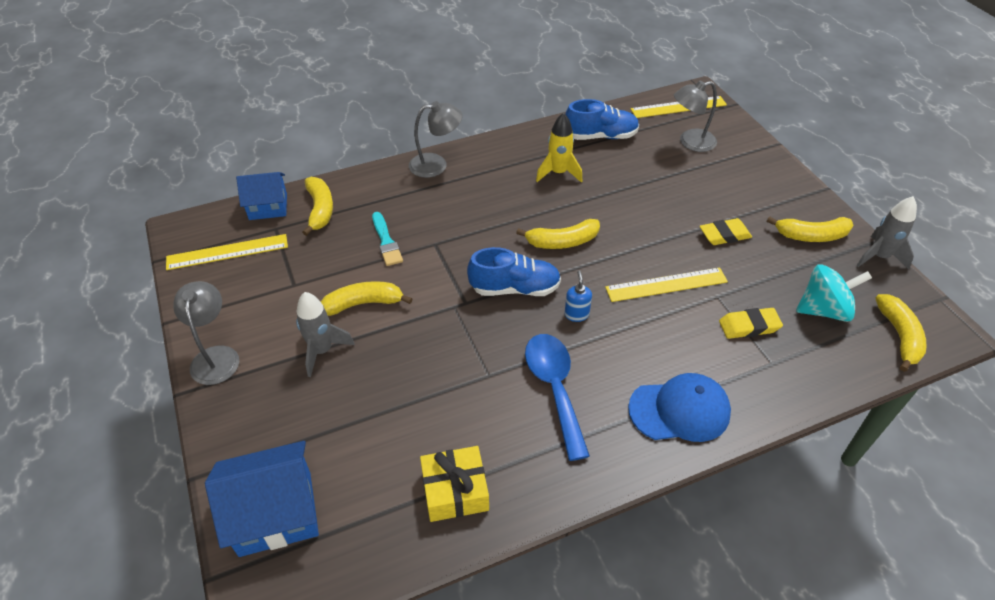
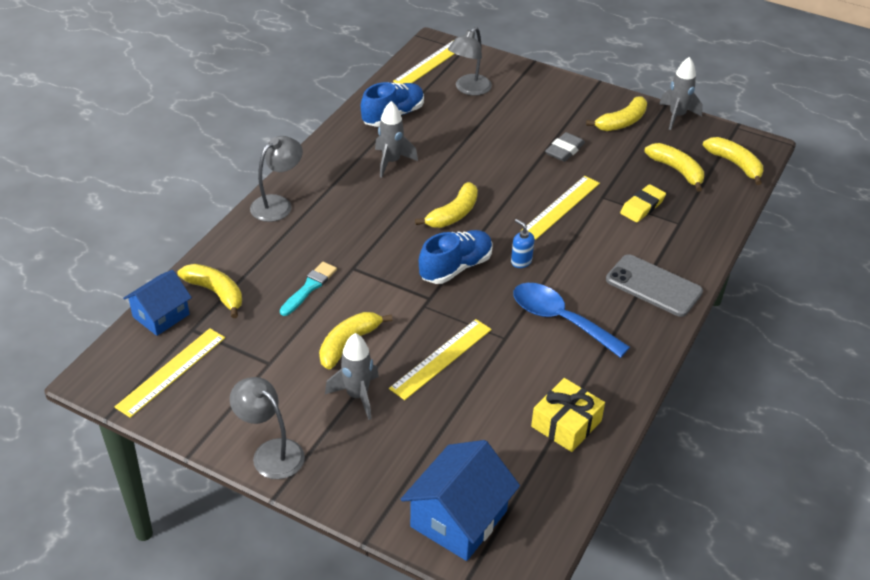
camera: 40 degrees left, 5 degrees down
turquoise brush [372,212,403,266] -> turquoise brush turned 90 degrees counterclockwise [280,262,337,316]
yellow rocket [536,113,582,183] -> grey rocket [375,101,418,178]
blue cap [628,373,731,442] -> grey phone [606,254,703,317]
yellow eraser [700,218,752,245] -> grey eraser [545,132,585,162]
turquoise spinning top [796,264,872,322] -> yellow banana [644,143,704,192]
none -> yellow ruler [389,319,492,400]

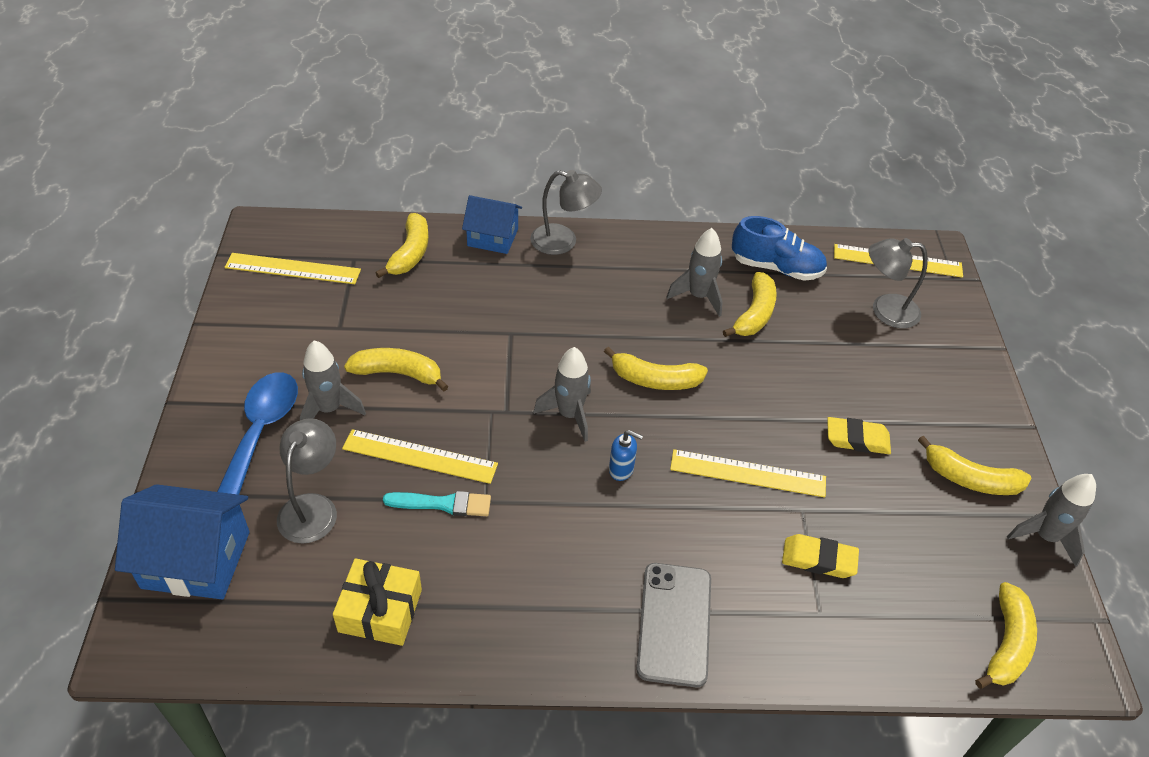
camera: 60 degrees right, 5 degrees up
blue house [123,270,192,336] -> blue house moved to [462,195,522,254]
grey lamp [230,377,305,479] -> grey lamp moved to [277,418,337,544]
turquoise brush [280,262,337,316] -> turquoise brush moved to [383,491,491,516]
blue shoe [419,230,493,284] -> grey rocket [533,347,591,442]
blue soap dispenser [511,219,534,268] -> blue soap dispenser turned 90 degrees clockwise [609,430,643,481]
blue spoon [513,283,630,358] -> blue spoon moved to [217,372,298,495]
grey eraser [545,132,585,162] -> yellow eraser [827,417,891,454]
yellow banana [644,143,704,192] -> yellow banana moved to [723,272,777,337]

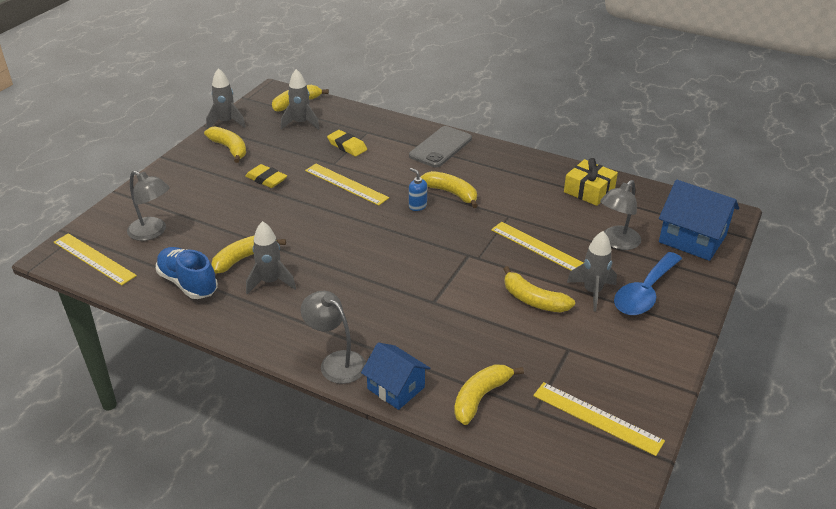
camera: 150 degrees left, 10 degrees down
turquoise brush [383,491,491,516] -> none
grey rocket [533,347,591,442] -> grey rocket moved to [281,69,320,130]
yellow banana [604,347,708,390] -> yellow banana moved to [421,171,478,208]

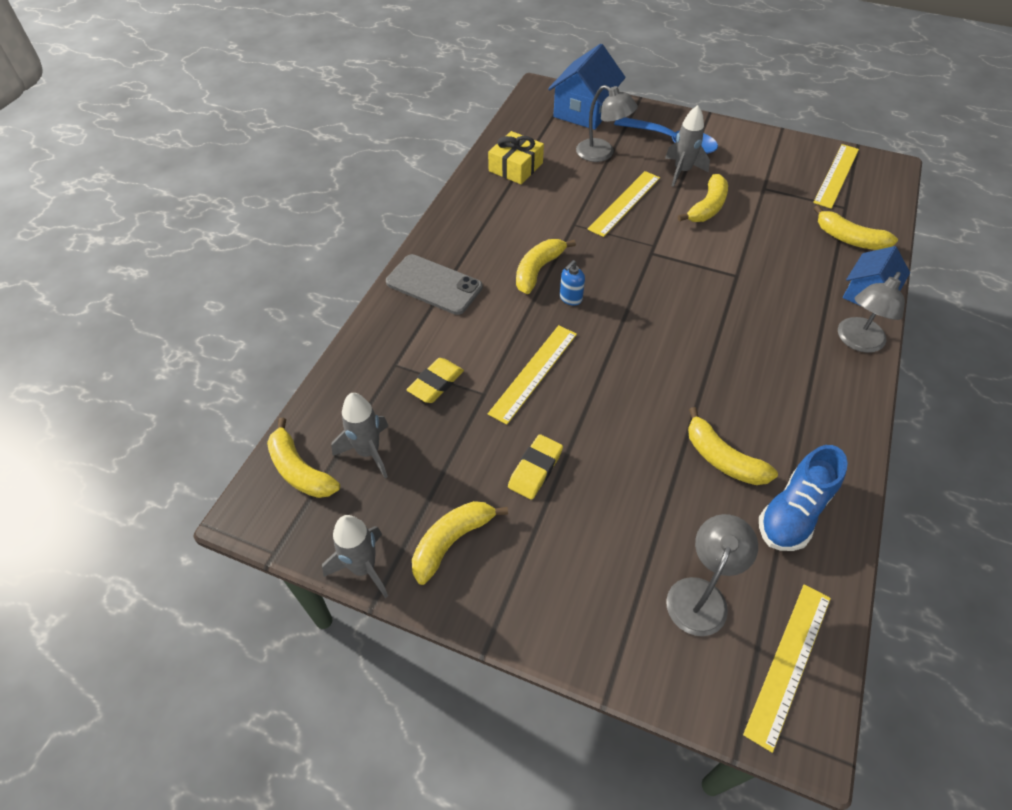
camera: 95 degrees left, 15 degrees up
grey rocket [246,221,296,295] -> none

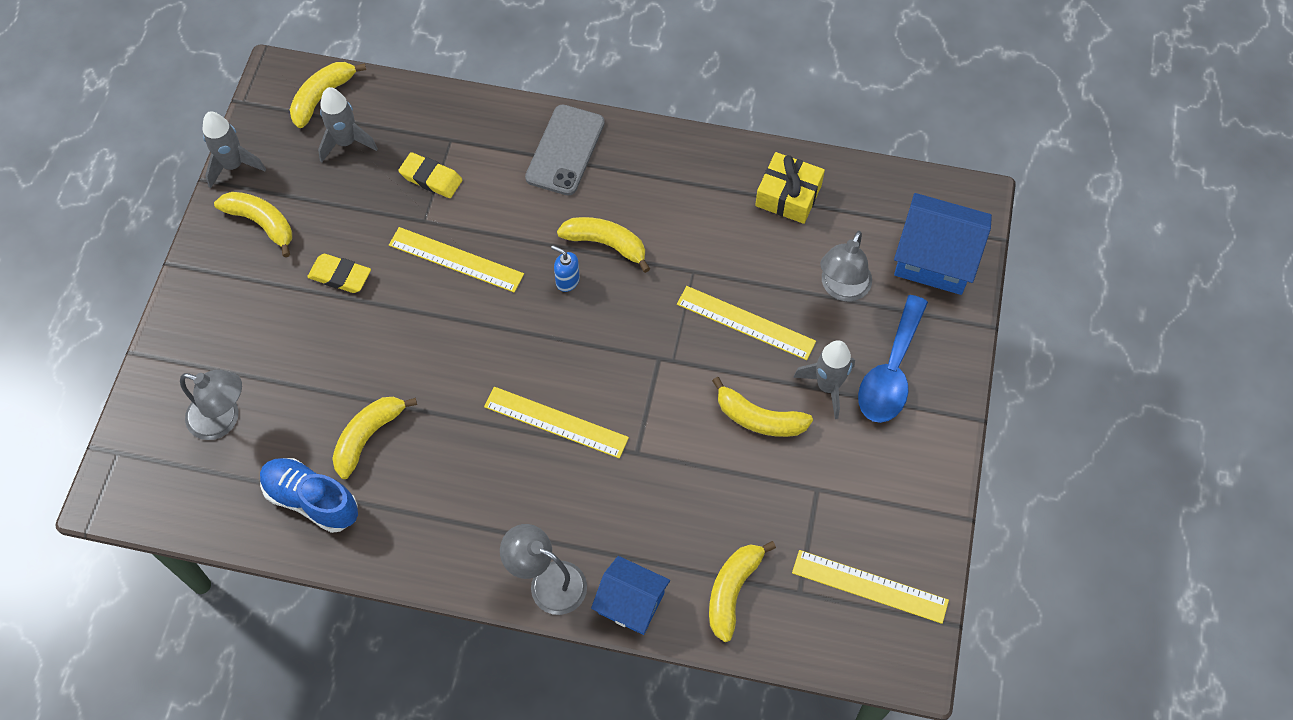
camera: 80 degrees right, 10 degrees up
yellow ruler [743,584,831,753] -> yellow ruler moved to [484,387,629,458]

